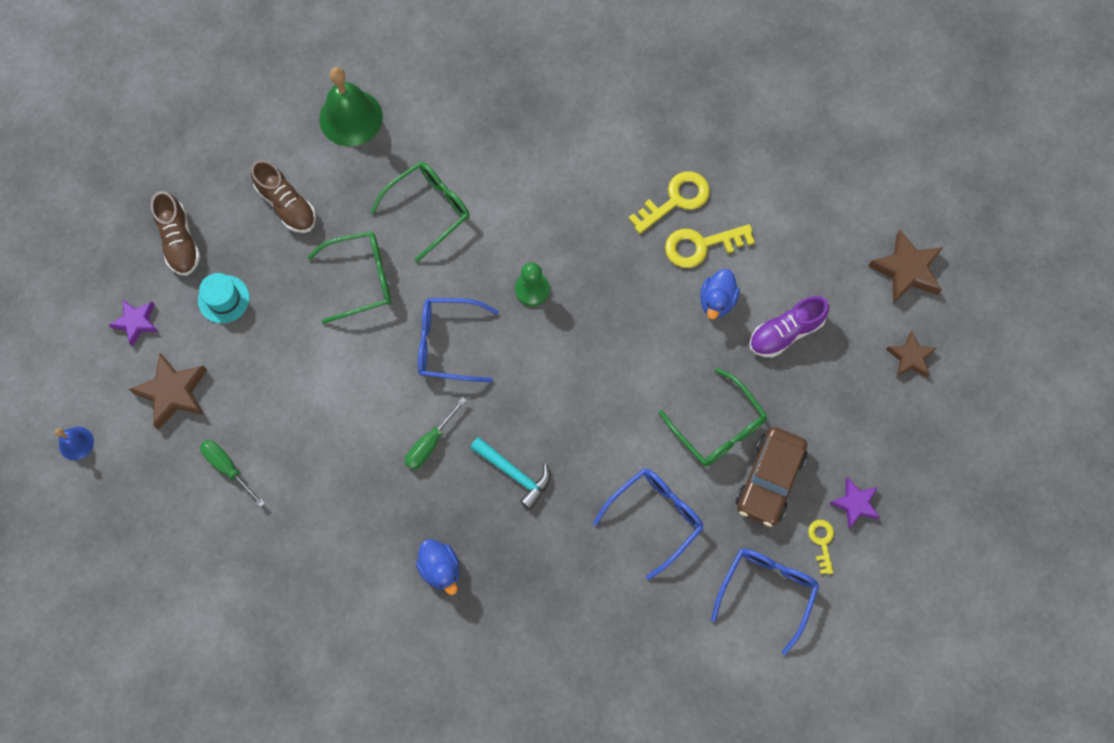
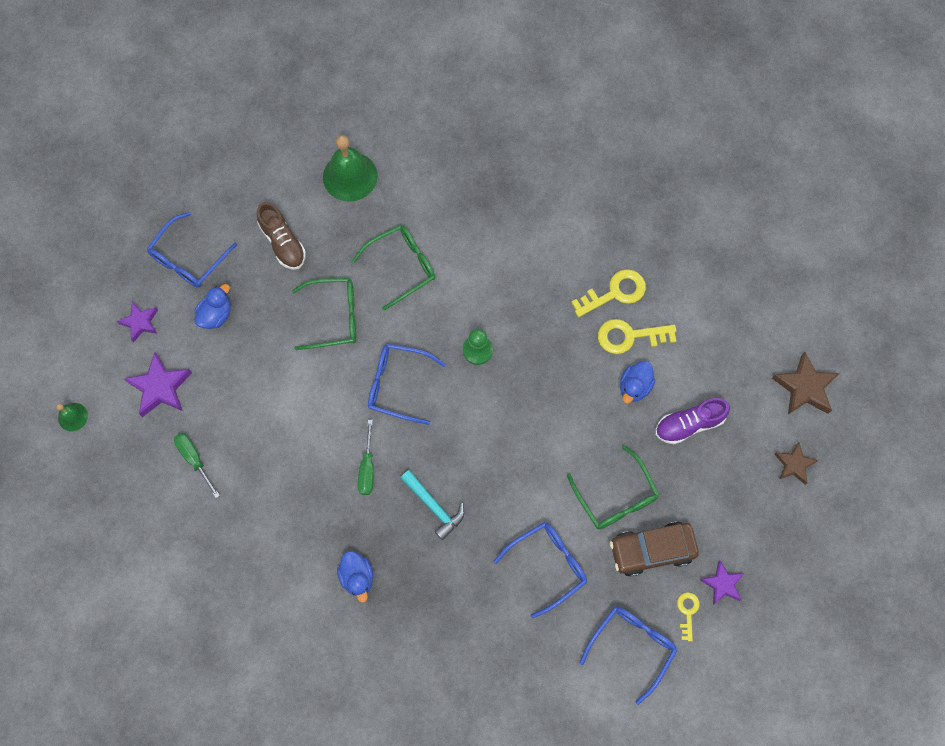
camera: 10 degrees right, 0 degrees up
blue bell [55,427,94,461] -> green bell [56,403,88,431]
brown star [129,353,207,430] -> purple star [124,352,192,417]
brown shoe [151,191,200,276] -> blue glasses [147,212,237,287]
turquoise hat [198,273,250,323] -> blue duck [194,284,231,329]
green screwdriver [405,397,467,470] -> green screwdriver turned 45 degrees counterclockwise [358,420,374,495]
brown car [736,427,807,527] -> brown car turned 45 degrees clockwise [610,522,699,577]

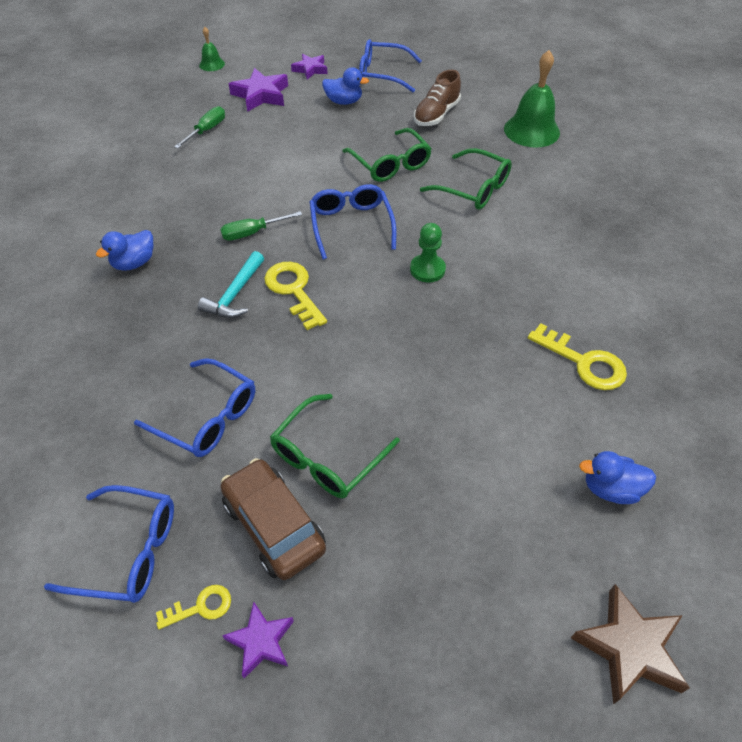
camera: 65 degrees right, 20 degrees down
yellow key [598,319,676,354] -> yellow key moved to [264,262,327,330]
blue duck [620,361,656,403] -> blue duck moved to [579,451,656,504]
purple shoe [655,398,730,444] -> none
brown star [774,442,818,485] -> none

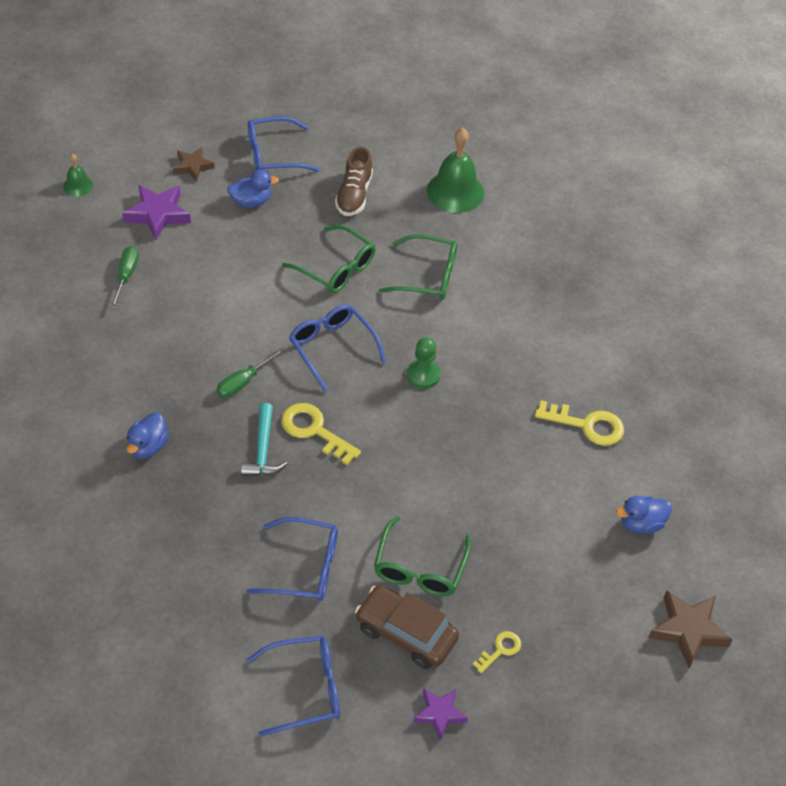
camera: 25 degrees left, 0 degrees up
yellow key [156,585,231,629] -> yellow key moved to [473,631,521,673]
purple star [291,54,328,80] -> brown star [173,147,215,182]

